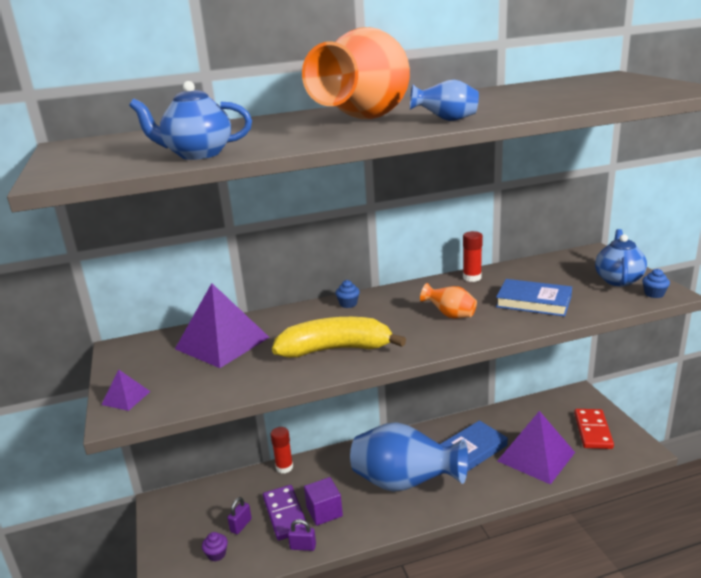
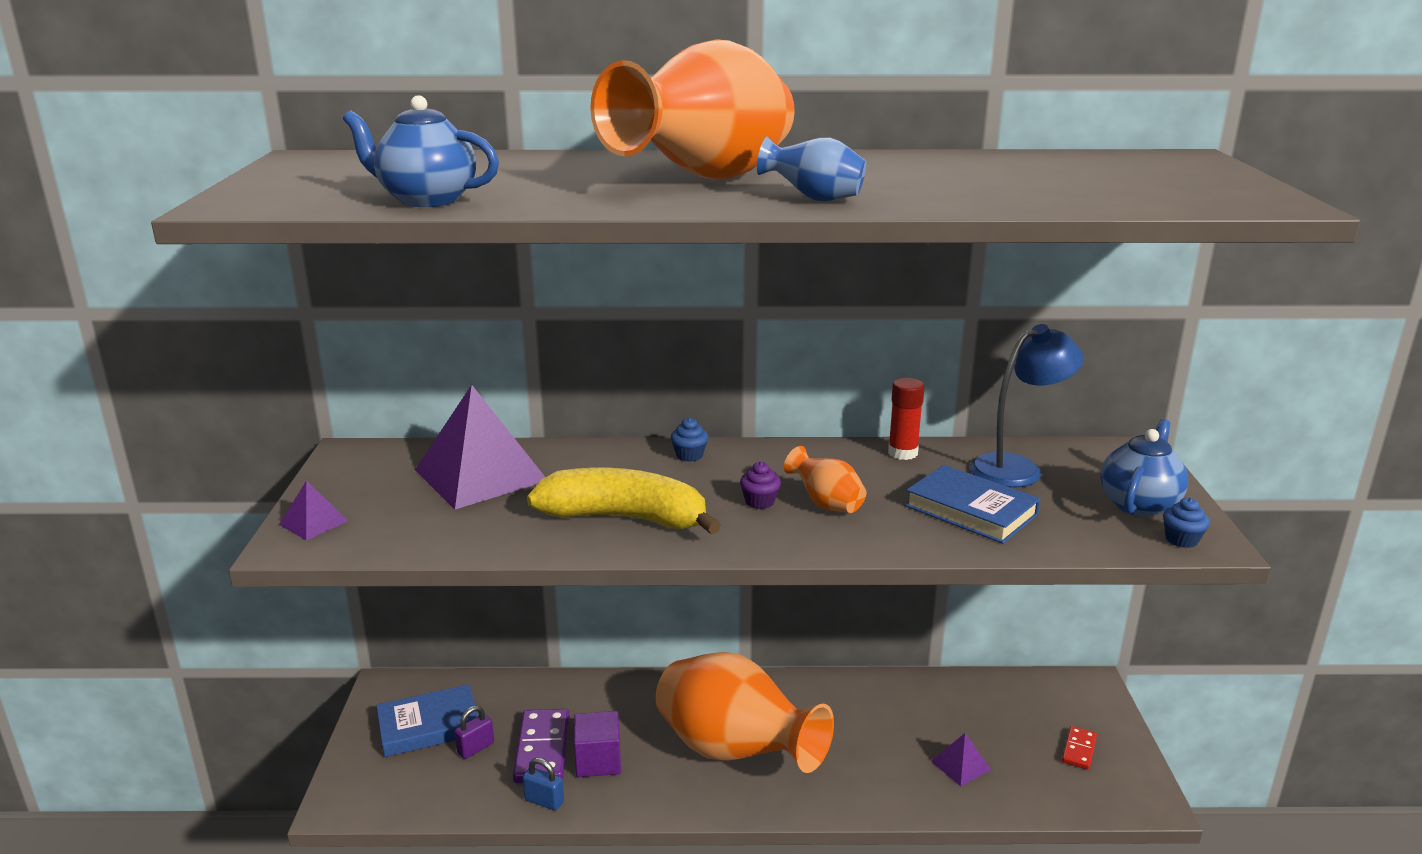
camera: 15 degrees right, 0 degrees up
purple cupcake [202,532,228,562] -> purple cupcake moved to [740,462,781,509]
red glue stick [271,427,293,473] -> none
purple padlock [288,519,316,551] -> blue padlock [522,758,564,811]
blue vase [350,422,468,492] -> orange vase [656,652,834,773]
blue book [441,420,508,471] -> blue book moved to [376,684,478,757]
purple pyramid [497,411,575,485] -> purple pyramid [931,733,991,786], size x0.45
red domino [574,409,614,449] -> red domino [1062,726,1097,770], size x0.55
none -> blue lamp [970,324,1084,488]

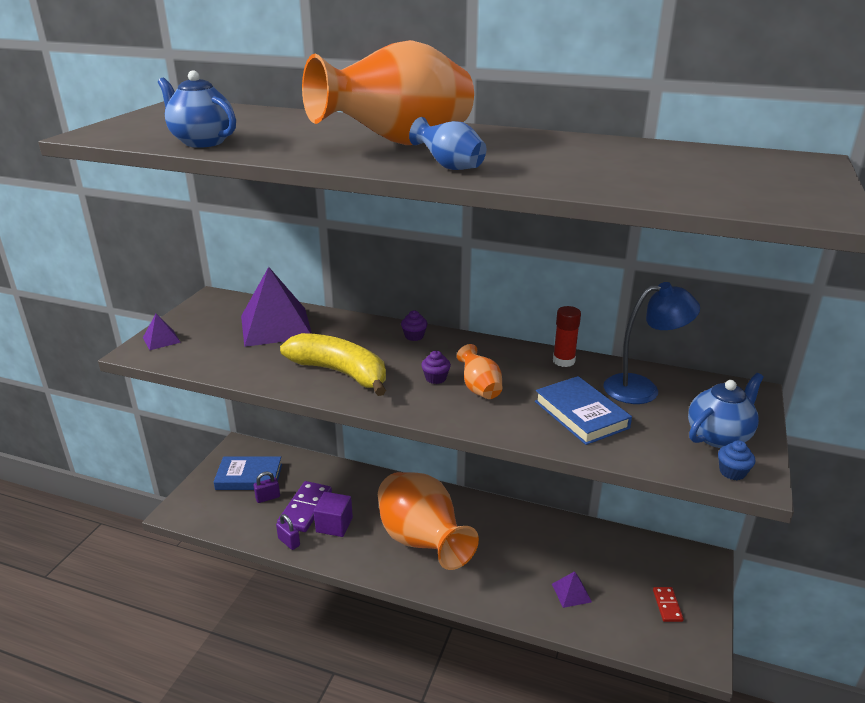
camera: 20 degrees right, 5 degrees up
blue padlock [522,758,564,811] -> purple padlock [276,514,300,550]
blue cupcake [671,418,708,462] -> purple cupcake [401,310,428,341]
red domino [1062,726,1097,770] -> red domino turned 45 degrees counterclockwise [653,587,684,622]

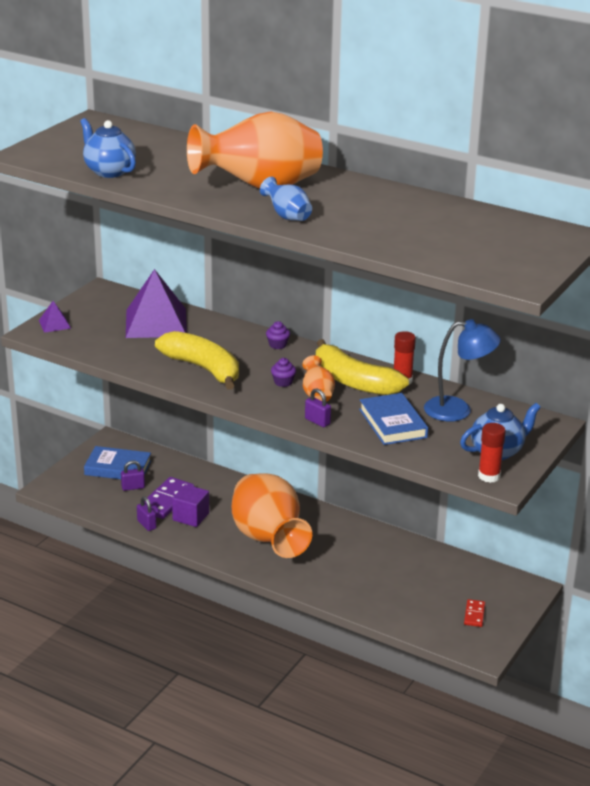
camera: 10 degrees right, 0 degrees up
purple pyramid [552,571,592,608] -> none
blue cupcake [718,440,755,480] -> red glue stick [478,423,506,483]
none -> purple padlock [305,388,331,427]
none -> yellow banana [316,339,409,395]

